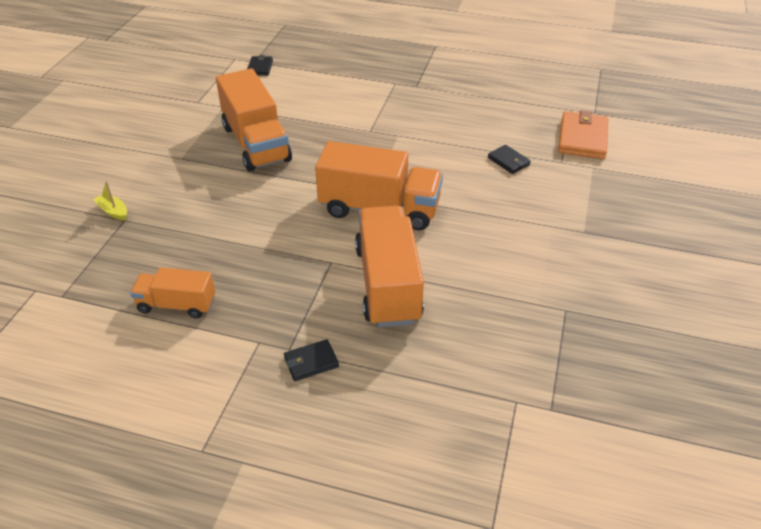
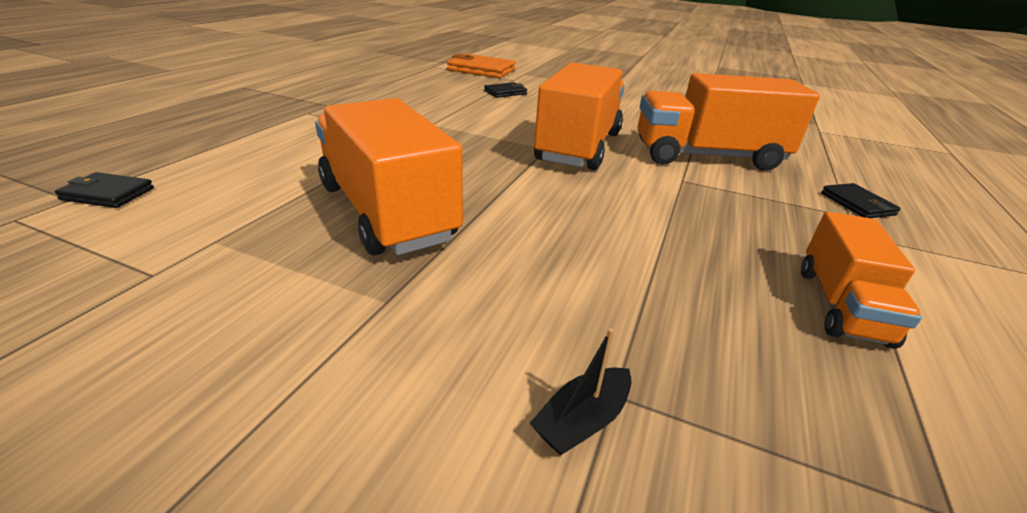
camera: 85 degrees left, 10 degrees down
yellow boat [93,181,127,221] -> black boat [530,328,632,456]
orange truck [216,68,292,171] -> orange truck turned 105 degrees counterclockwise [315,98,463,255]

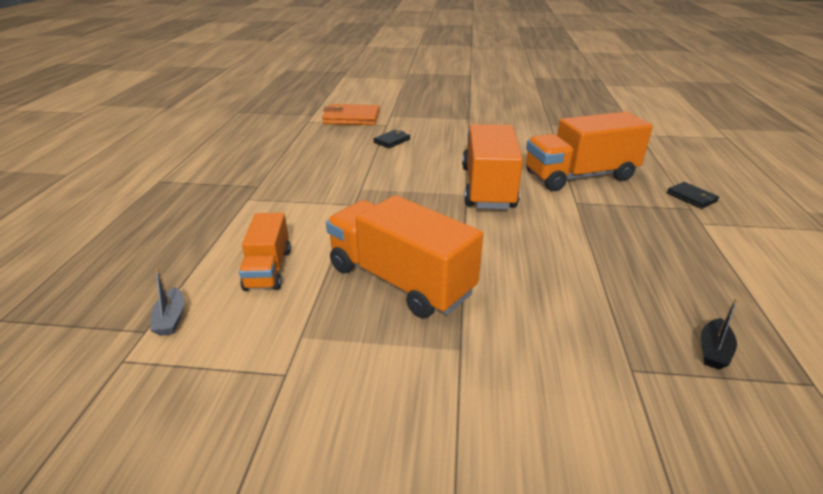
camera: 15 degrees left, 0 degrees up
black wallet [55,172,154,208] -> grey boat [150,268,184,336]
black boat [530,328,632,456] -> black boat moved to [701,298,738,369]
orange truck [801,212,922,349] -> orange truck moved to [239,213,291,291]

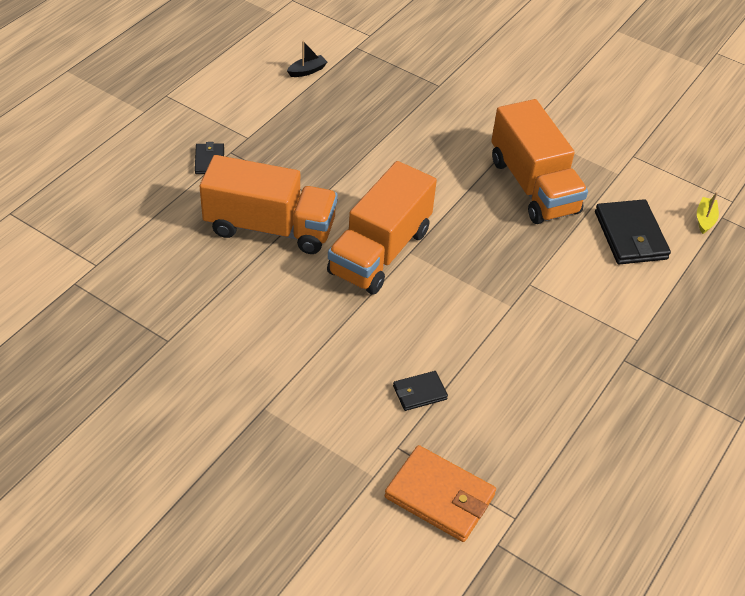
camera: 155 degrees left, 15 degrees up
grey boat [150,268,184,336] -> yellow boat [697,192,719,234]
orange truck [239,213,291,291] -> black wallet [595,199,671,265]
black boat [701,298,738,369] -> black boat moved to [287,41,327,77]

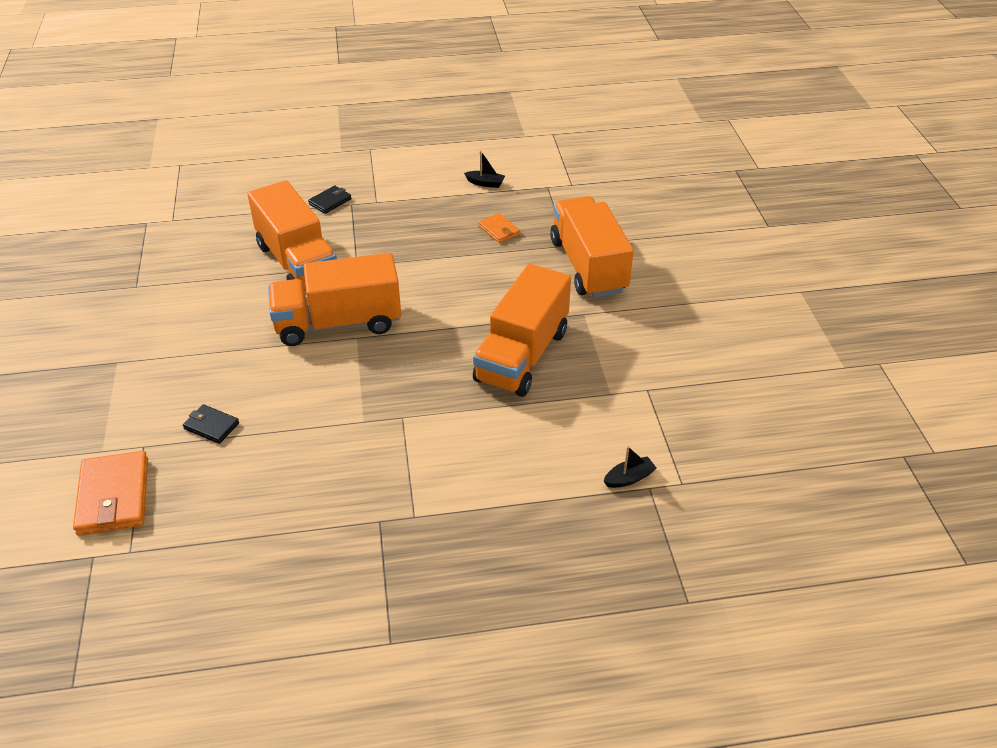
camera: 50 degrees right, 5 degrees down
black wallet [595,199,671,265] -> none
yellow boat [697,192,719,234] -> black boat [604,446,656,488]
none -> orange wallet [478,213,520,243]
none -> orange truck [550,196,634,298]

